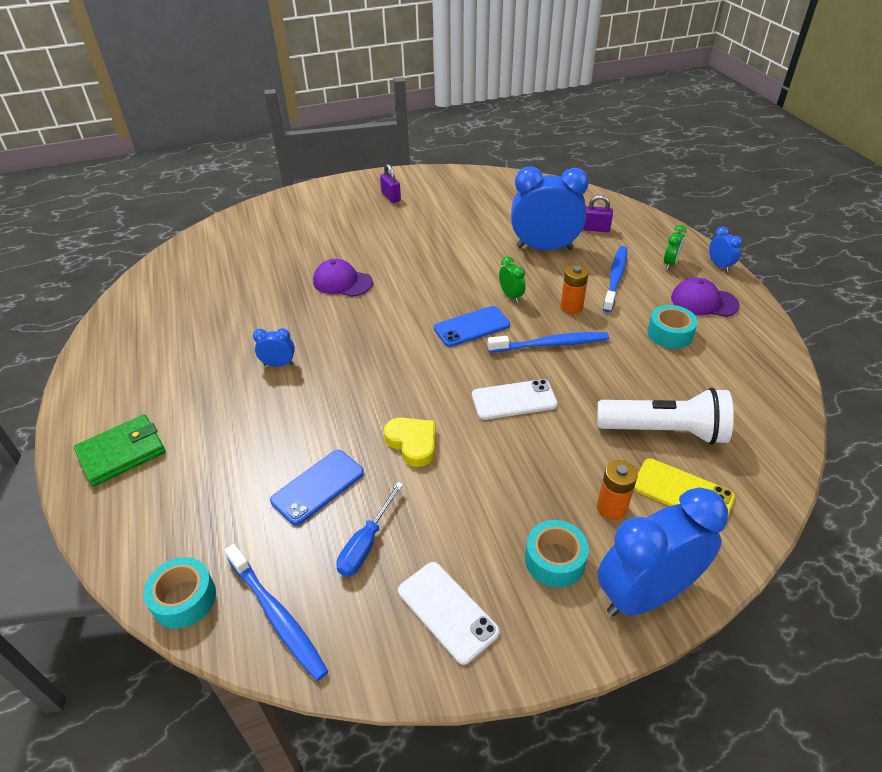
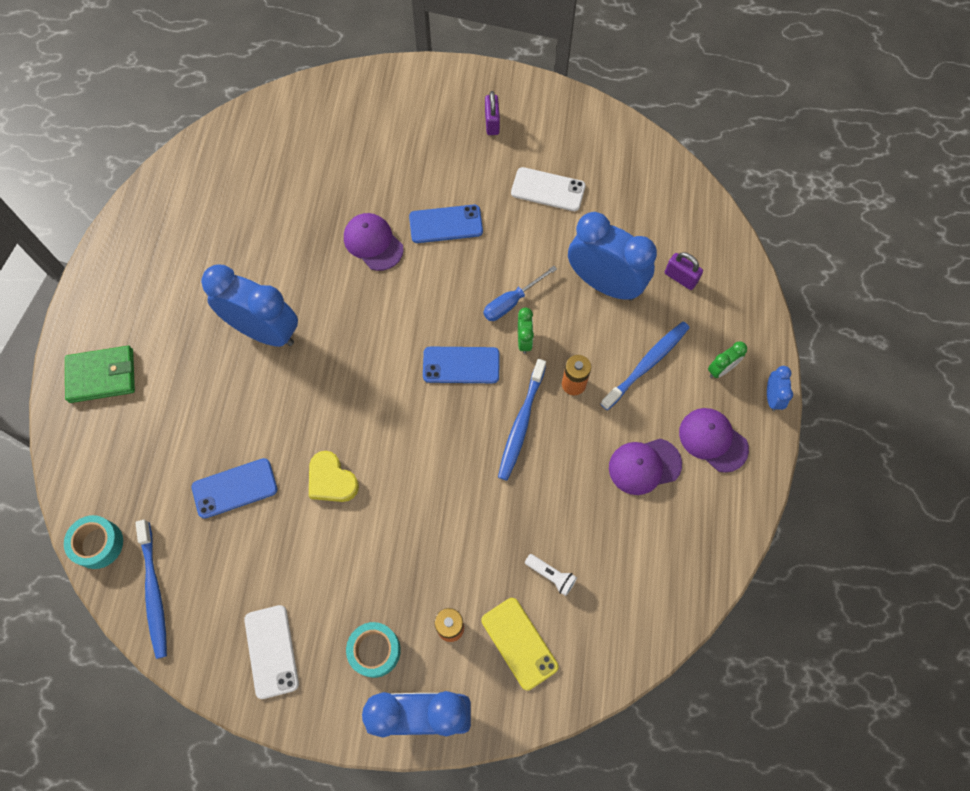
camera: 25 degrees right, 25 degrees up
blue clock [253,328,295,367] -> blue clock [201,264,298,347], size x2.29
blue screwdriver [336,482,403,577] -> blue screwdriver moved to [483,266,557,321]
yellow heart [384,418,436,467] -> yellow heart turned 150 degrees clockwise [309,451,359,502]
white phone [472,379,558,420] -> white phone moved to [511,167,586,211]
blue toothbrush [487,332,609,353] -> blue toothbrush turned 90 degrees clockwise [498,359,546,481]
white flashlight [597,388,734,445] -> white flashlight [525,554,577,596], size x0.43
turquoise tape [647,305,698,349] -> purple cap [609,439,682,495]
none -> blue phone [409,205,483,243]

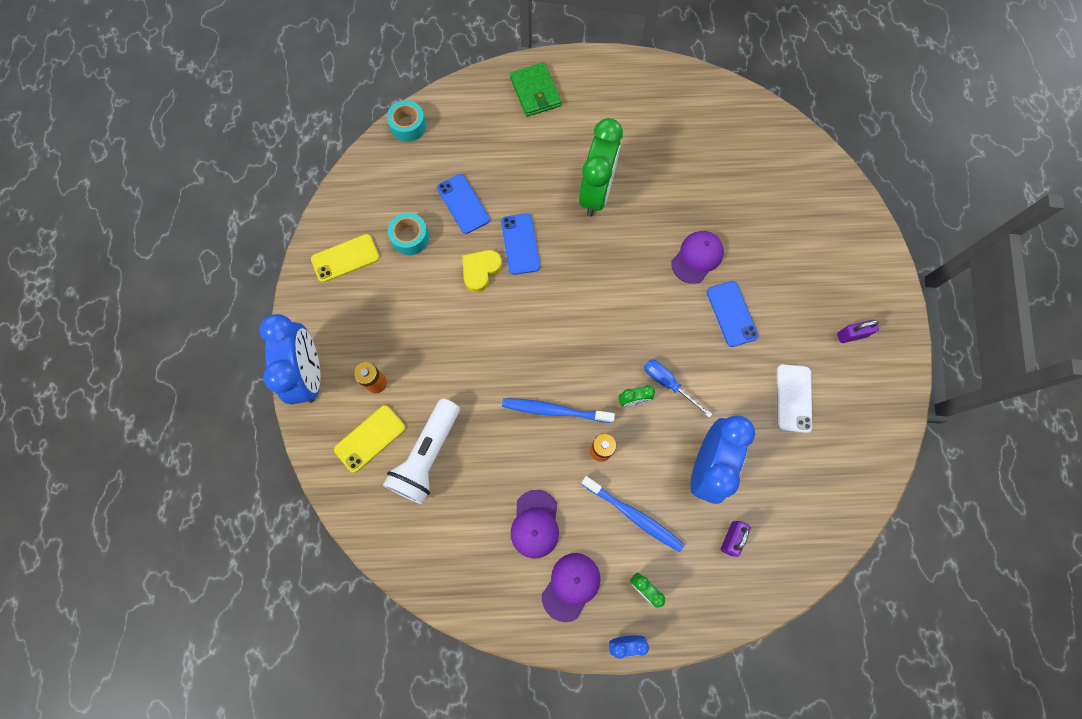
camera: 80 degrees right, 5 degrees up
blue toothbrush [135,520,167,659] -> none
blue clock [201,264,298,347] -> green clock [579,118,623,216]
white phone [244,605,299,699] -> yellow phone [311,234,380,283]
turquoise tape [346,622,401,678] -> turquoise tape moved to [388,213,429,255]
blue phone [423,347,499,383] -> blue phone moved to [501,213,540,275]
white flashlight [525,554,577,596] -> white flashlight [383,398,460,504], size x2.32
purple cap [609,439,682,495] -> purple cap turned 150 degrees counterclockwise [511,490,559,559]

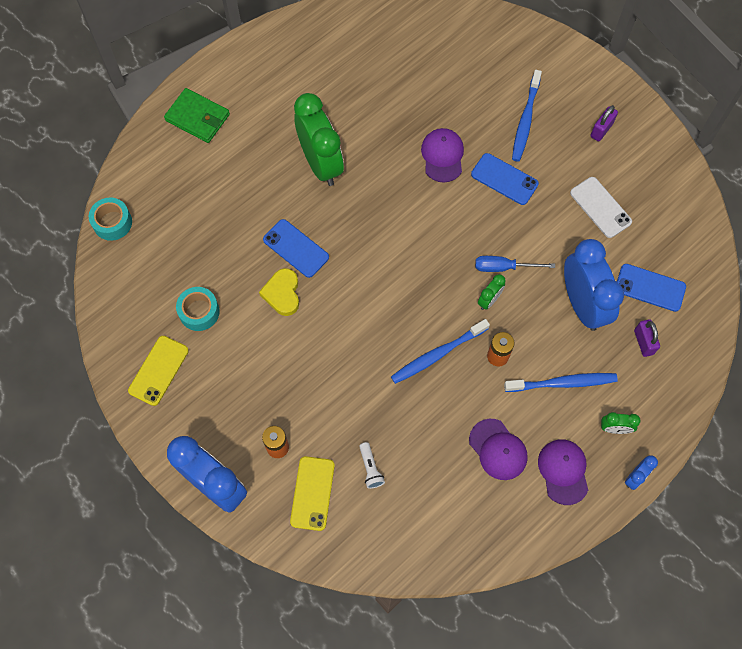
camera: 40 degrees left, 5 degrees down
white flashlight [383,398,460,504] -> white flashlight [359,442,385,489], size x0.43
blue phone [437,174,490,234] -> blue phone moved to [617,264,686,312]
none -> blue toothbrush [512,70,542,162]

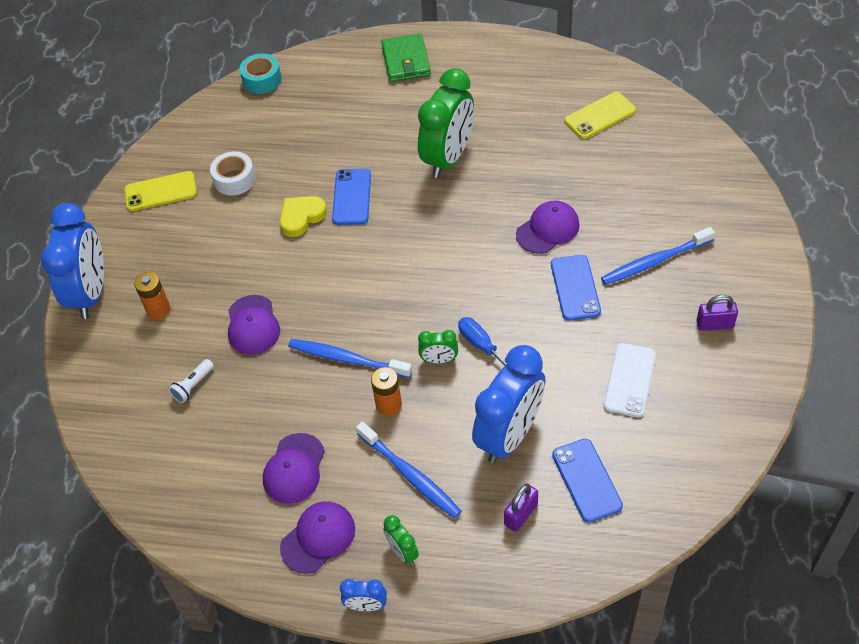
camera: 55 degrees right, 15 degrees down
turquoise tape [176,287,220,331] -> white tape [210,151,256,196]
yellow phone [290,456,335,531] -> yellow phone moved to [565,92,636,139]
none -> purple cap [228,295,280,355]

